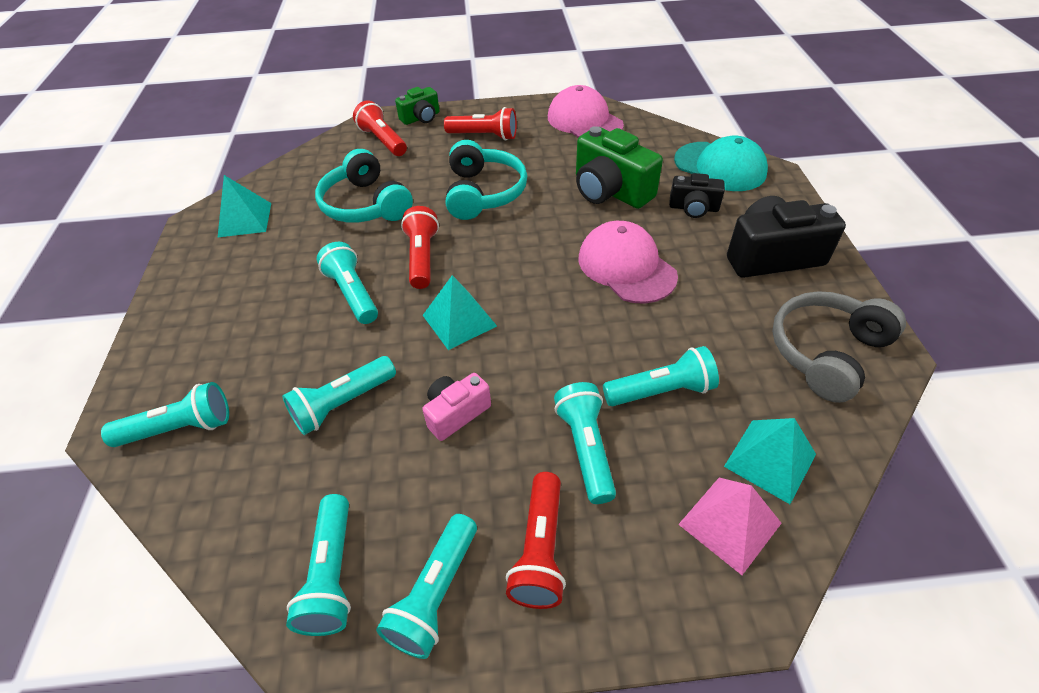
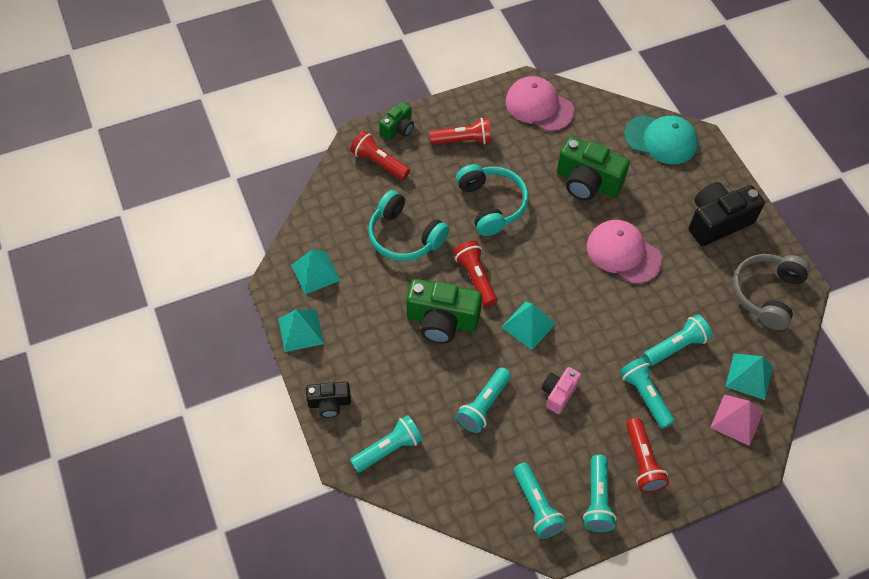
camera: 20 degrees left, 10 degrees up
turquoise flashlight [317,242,378,324] -> green camera [406,279,482,344]
black camera [669,173,725,218] -> black camera moved to [306,382,351,418]
none -> turquoise pyramid [278,310,324,352]

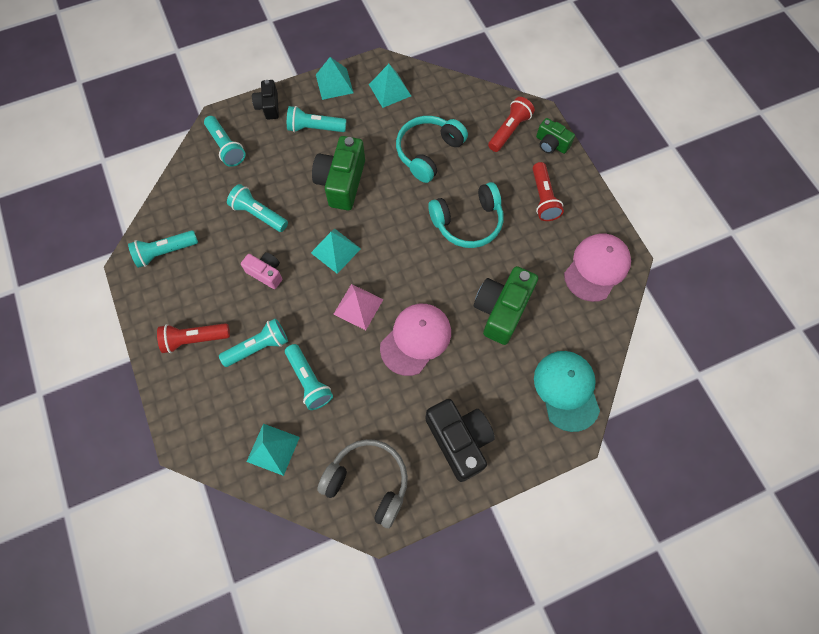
camera: 90 degrees right, 10 degrees up
red flashlight [453,241,497,307] -> none
turquoise flashlight [583,455,617,532] -> turquoise flashlight moved to [287,106,346,132]
turquoise cap [624,115,698,164] -> turquoise cap turned 150 degrees clockwise [534,351,600,432]
pink pyramid [710,394,763,446] -> pink pyramid moved to [334,284,384,330]

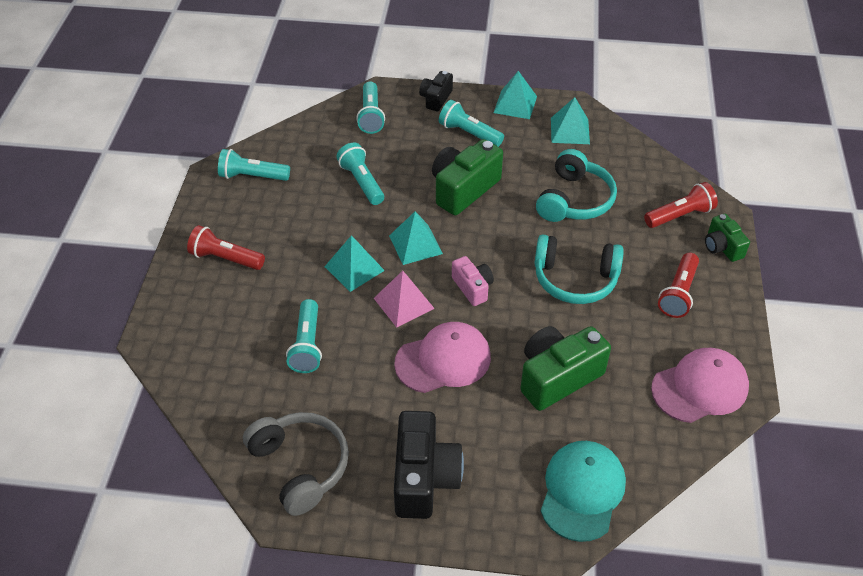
camera: 30 degrees right, 20 degrees down
turquoise flashlight [219,318,288,367] -> none
pink camera [241,252,282,289] -> pink camera moved to [452,256,494,306]
turquoise pyramid [247,424,300,476] -> turquoise pyramid moved to [325,235,385,292]
turquoise headphones [396,116,468,183] -> turquoise headphones turned 135 degrees clockwise [536,149,617,222]

